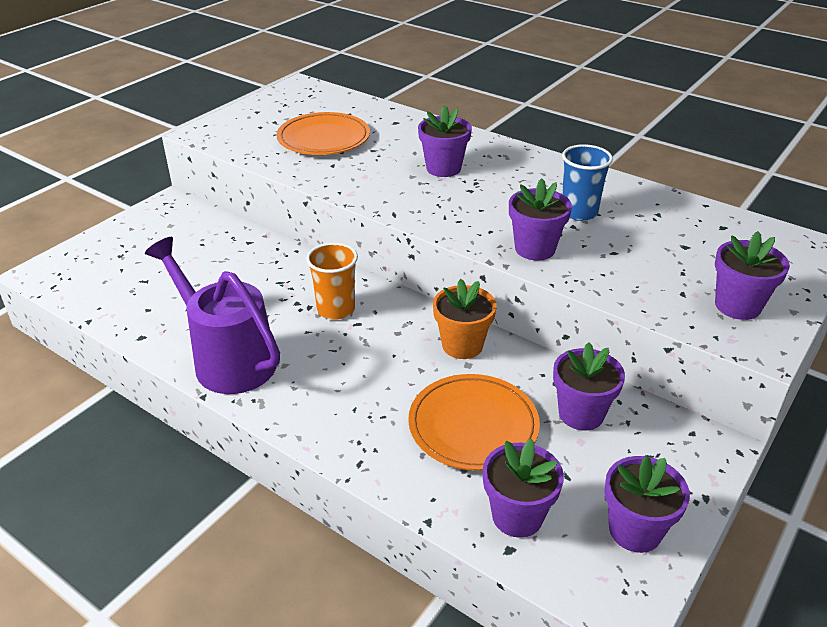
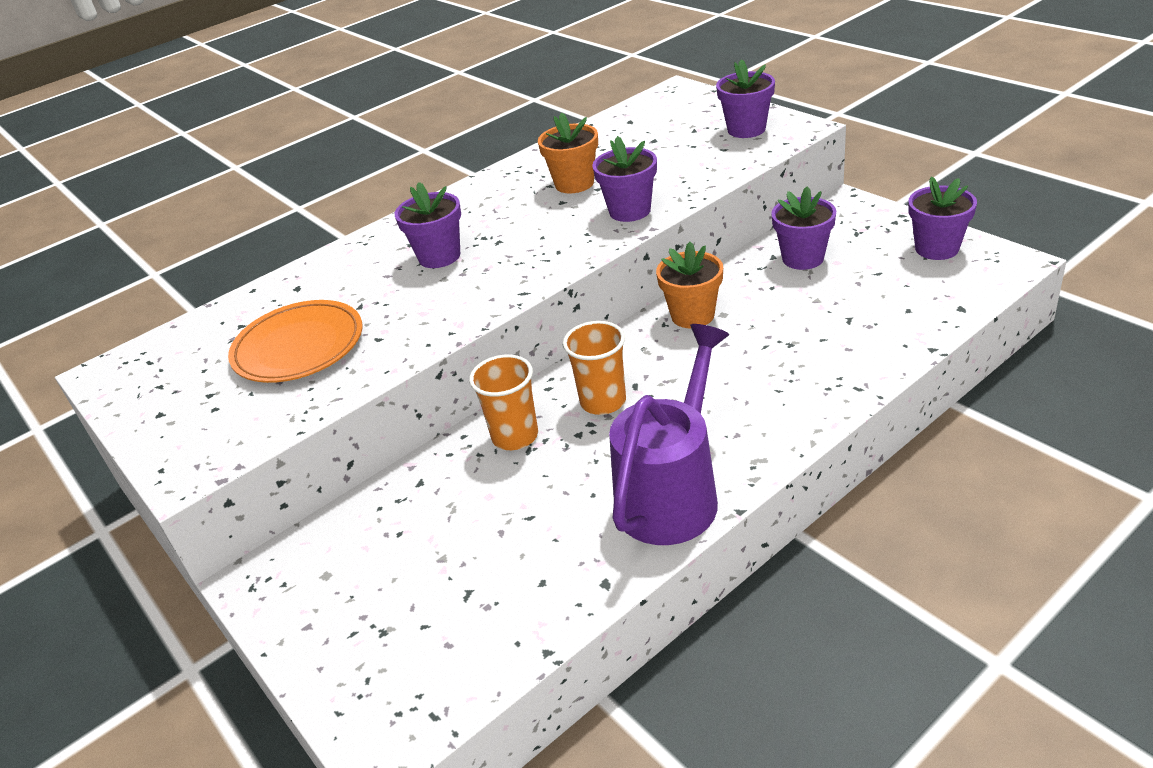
camera: 70 degrees left, 0 degrees up
purple watering can [145,237,280,394] -> purple watering can turned 150 degrees clockwise [609,324,729,545]
orange plate [408,374,540,471] -> none
purple flower pot [483,439,564,538] -> none
blue cup [562,144,613,221] -> orange flower pot [538,112,598,193]
none -> orange cup [469,355,538,450]

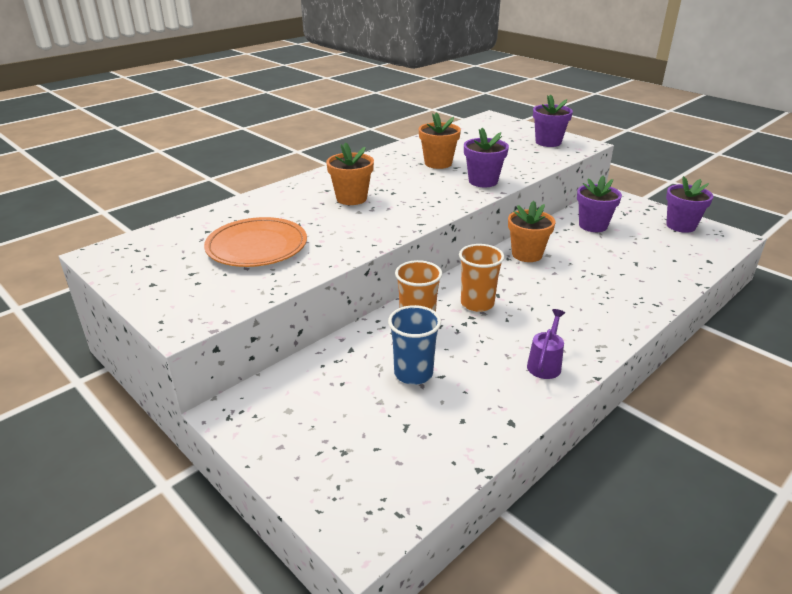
camera: 10 degrees left, 5 degrees down
purple flower pot [395,182,461,268] -> orange flower pot [326,142,374,205]
purple watering can [609,324,729,545] -> purple watering can [527,309,565,379], size x0.45
none -> blue cup [388,305,441,385]

